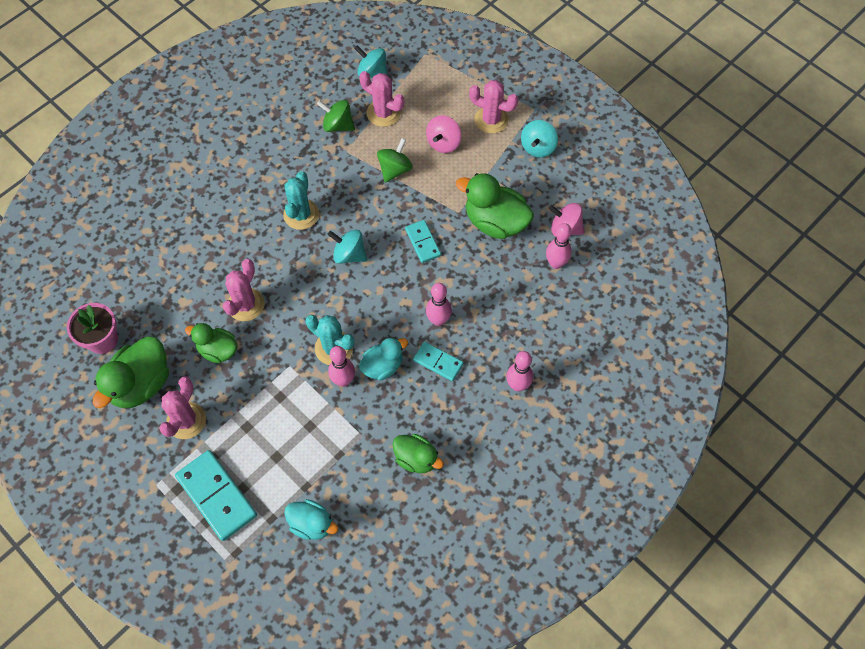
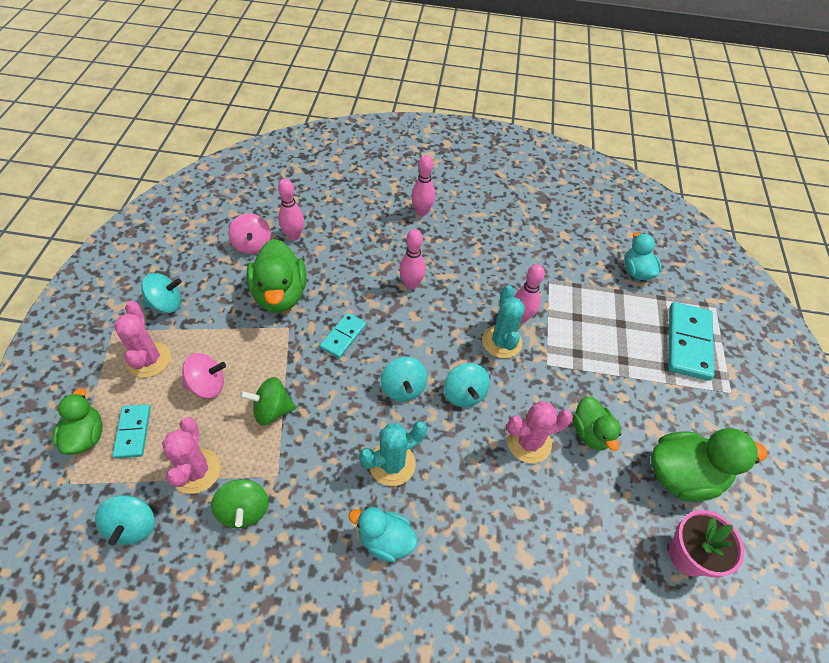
camera: 130 degrees left, 10 degrees down
pink cactus [159,376,206,439] -> none
turquoise duck [359,337,408,381] -> turquoise duck moved to [348,507,418,562]
green duck [393,434,444,473] -> green duck moved to [53,388,102,455]
turquoise domino [413,342,464,381] -> turquoise domino moved to [112,404,151,459]
none -> turquoise spinning top [444,363,490,407]

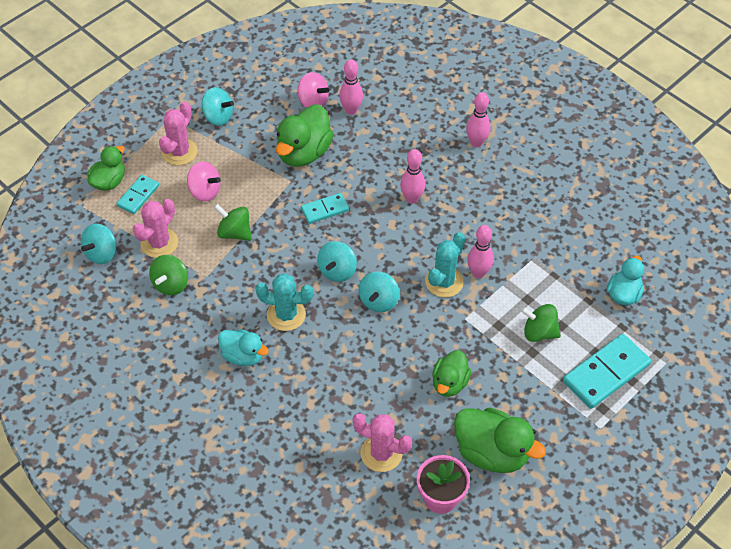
camera: 40 degrees right, 0 degrees up
pink spinning top [228,213,271,254] -> pink spinning top turned 75 degrees counterclockwise [298,72,329,108]
turquoise duck [348,507,418,562] -> turquoise duck turned 150 degrees clockwise [218,329,269,366]
pink cactus [507,401,573,463] -> pink cactus moved to [353,413,412,472]
none -> green spinning top [521,304,561,342]

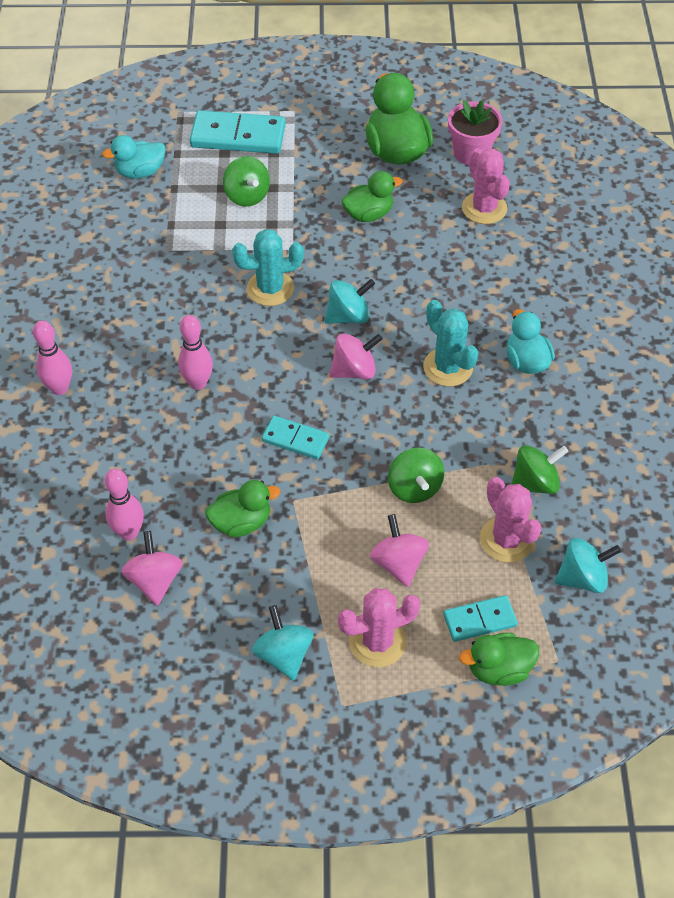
camera: 135 degrees left, 0 degrees up
pink cactus [133,199,178,258] -> pink cactus turned 75 degrees clockwise [480,477,542,563]
green duck [276,104,334,167] -> green duck [205,480,280,537], size x0.62
turquoise spinning top [317,241,357,282] -> pink spinning top [329,333,383,379]
pink bowling pin [467,225,494,278] -> none

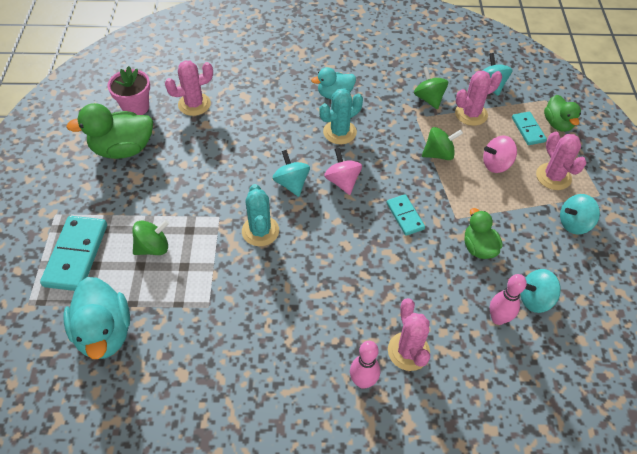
camera: 90 degrees left, 0 degrees up
turquoise duck [102,135,165,179] -> turquoise duck [63,277,130,359], size x1.62
pink spinning top [121,531,183,606] -> turquoise spinning top [520,269,561,313]
pink bowling pin [178,315,213,390] -> none
turquoise domino [262,416,329,459] -> turquoise domino turned 45 degrees counterclockwise [386,194,425,236]
green duck [341,171,403,222] -> none
none -> pink cactus [388,298,430,371]

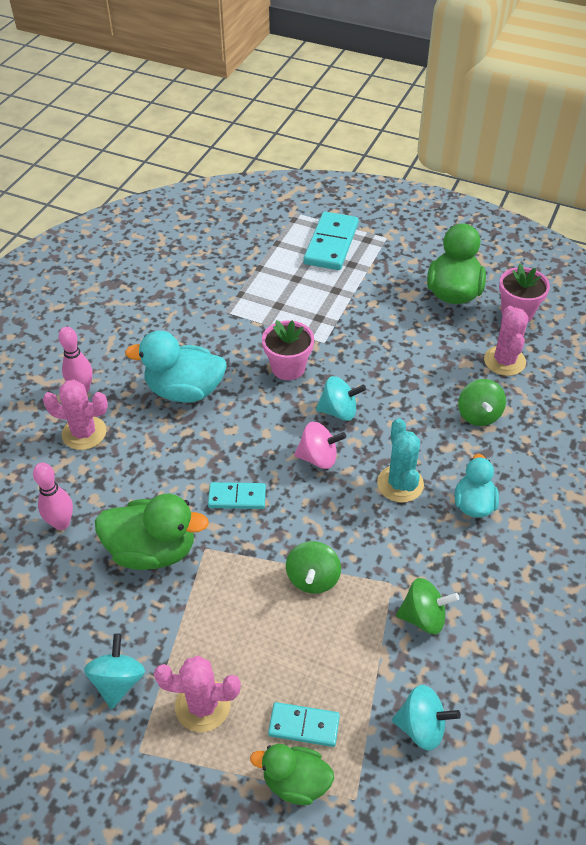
camera: 115 degrees right, 5 degrees down
turquoise domino [40,216,107,291] -> turquoise domino turned 75 degrees clockwise [304,212,359,270]
turquoise duck [63,277,130,359] -> turquoise duck moved to [125,331,227,403]
green spinning top [132,220,169,255] -> green spinning top moved to [458,379,506,426]
turquoise cactus [242,184,279,246] -> pink flower pot [262,320,314,380]
pink cactus [455,71,502,126] -> none
green duck [464,208,502,259] -> green duck [95,494,209,570], size x1.62
pink spinning top [483,136,517,173] -> none
turquoise spinning top [520,269,561,313] -> none

